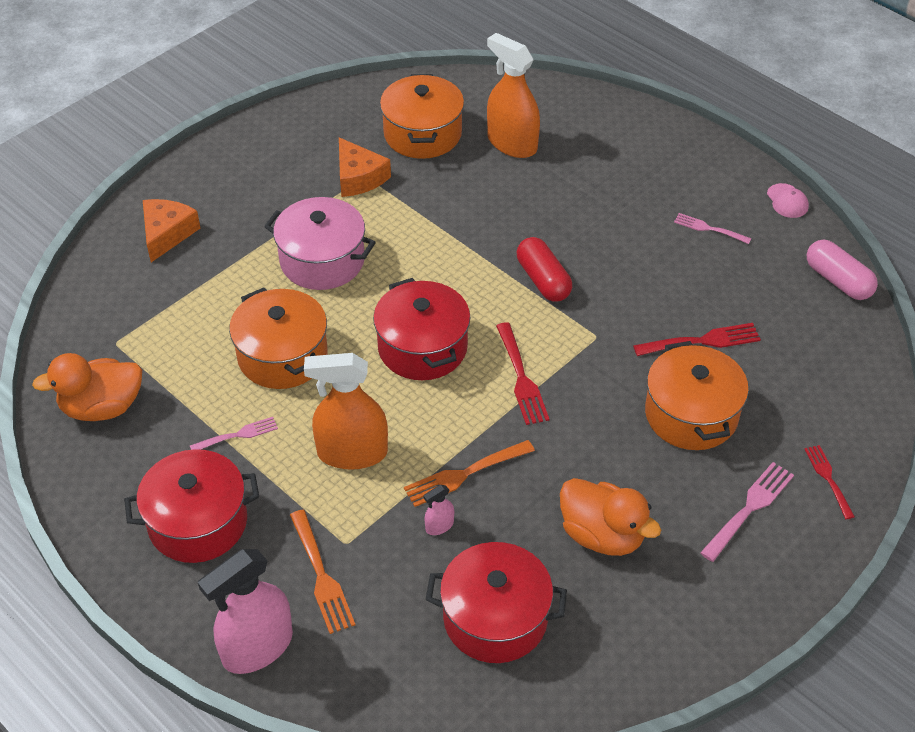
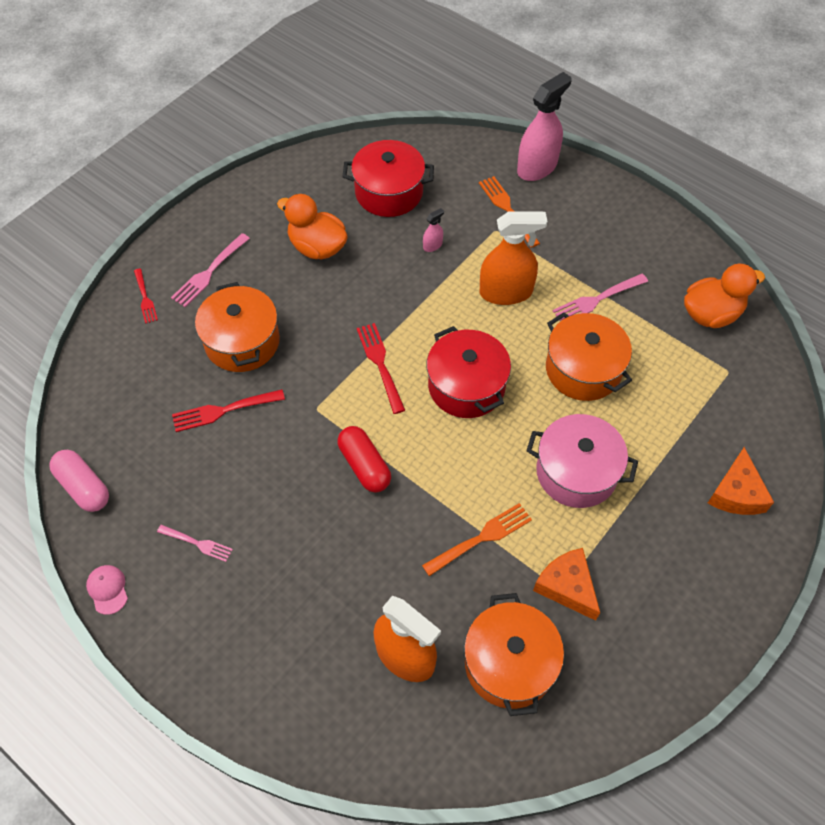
camera: 175 degrees right, 10 degrees up
red pot [124,449,259,563] -> none
pink fork [190,417,278,450] -> pink fork [553,274,648,321], size x1.53
orange fork [404,440,535,507] -> orange fork moved to [422,503,532,576]

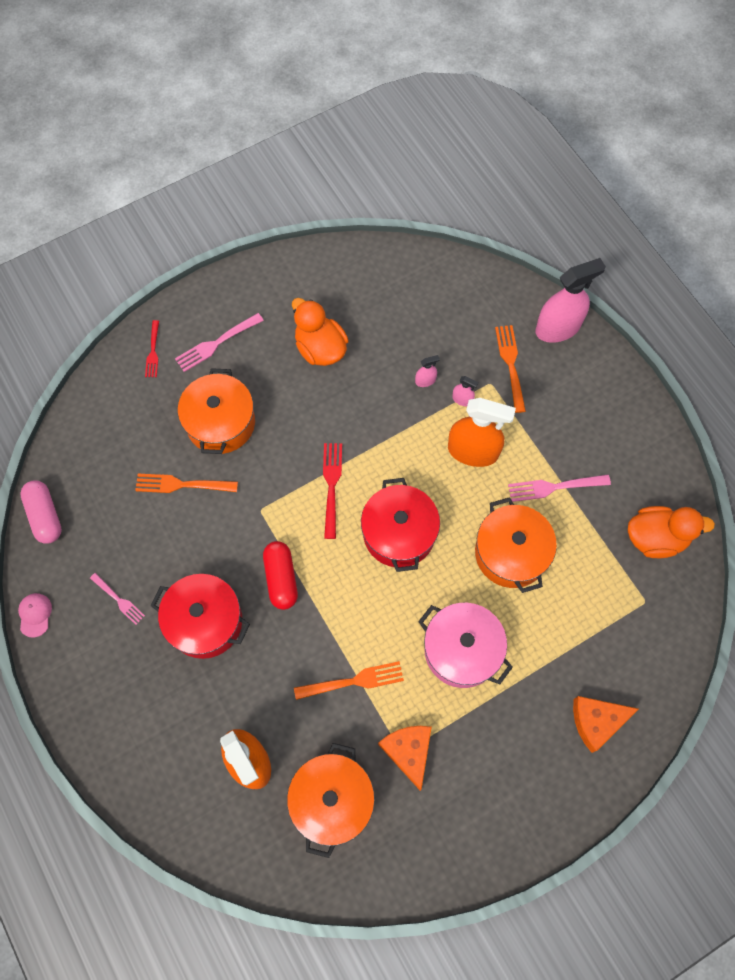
camera: 20 degrees right, 10 degrees up
red fork [172,389,285,432] -> orange fork [135,474,238,493]
red pot [342,140,434,217] -> red pot moved to [150,574,250,659]
orange cheese [708,447,774,515] -> orange cheese turned 45 degrees clockwise [573,696,638,753]
none -> pink spray bottle [452,376,479,406]

